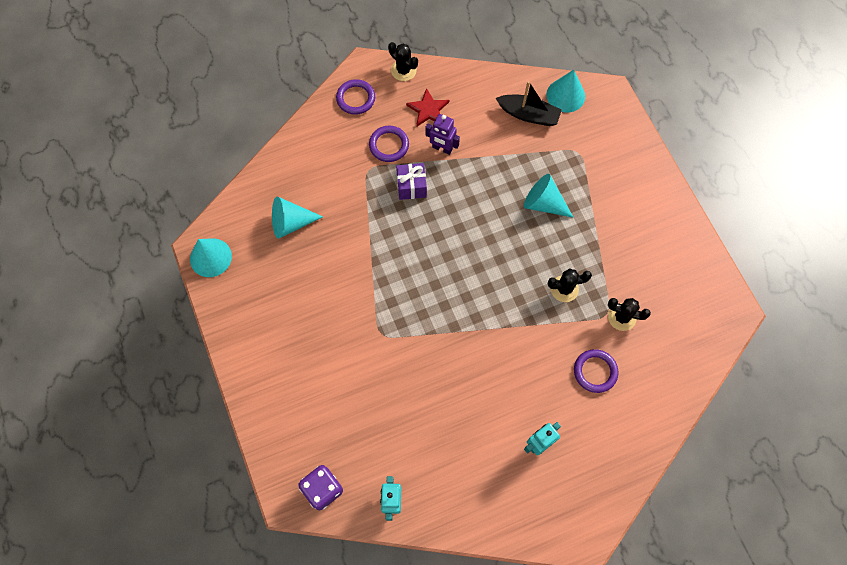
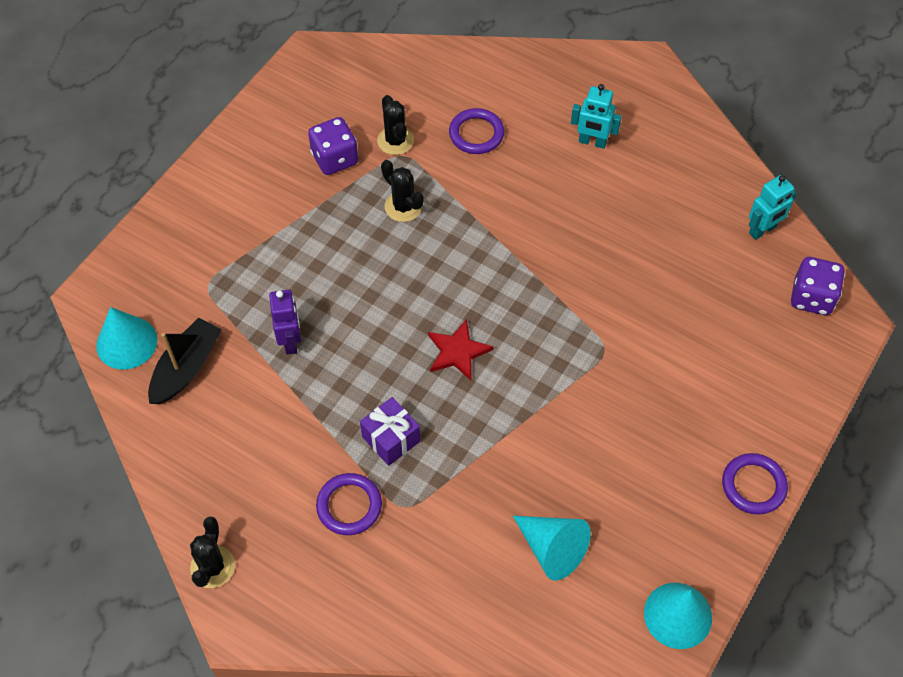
camera: 125 degrees left, 10 degrees down
purple ring [336,79,375,115] -> purple ring moved to [722,453,788,515]
red star [406,88,449,127] -> red star moved to [428,319,494,380]
purple robot [425,114,460,155] -> purple robot moved to [269,290,301,355]
black boat [496,81,562,126] -> black boat turned 45 degrees clockwise [148,318,222,404]
turquoise cone [524,174,574,218] -> none
none -> purple dice [308,117,358,175]

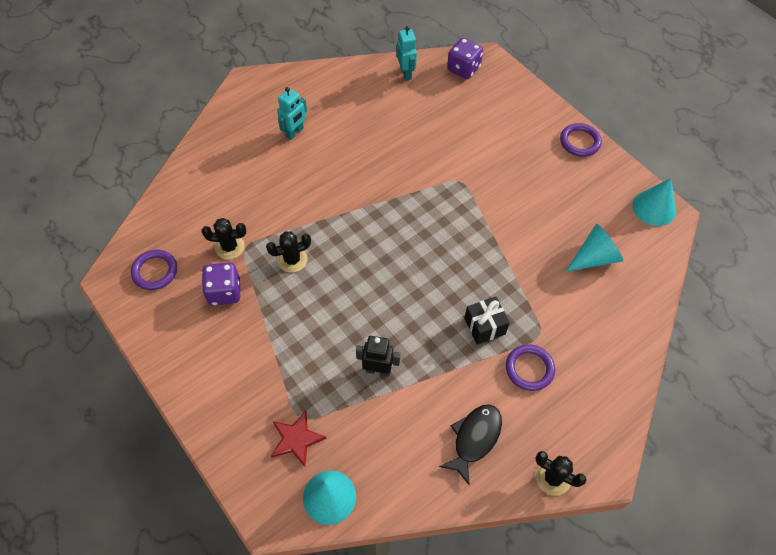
camera: 70 degrees left, 0 degrees up
black boat [148,318,222,404] -> none
purple robot [269,290,301,355] -> black robot [356,336,400,376]
purple gift [360,397,420,466] -> black gift [464,297,510,345]
red star [428,319,494,380] -> red star moved to [271,410,327,467]
purple ring [449,108,504,154] -> purple ring moved to [131,250,177,290]
none -> black fish [439,404,502,485]

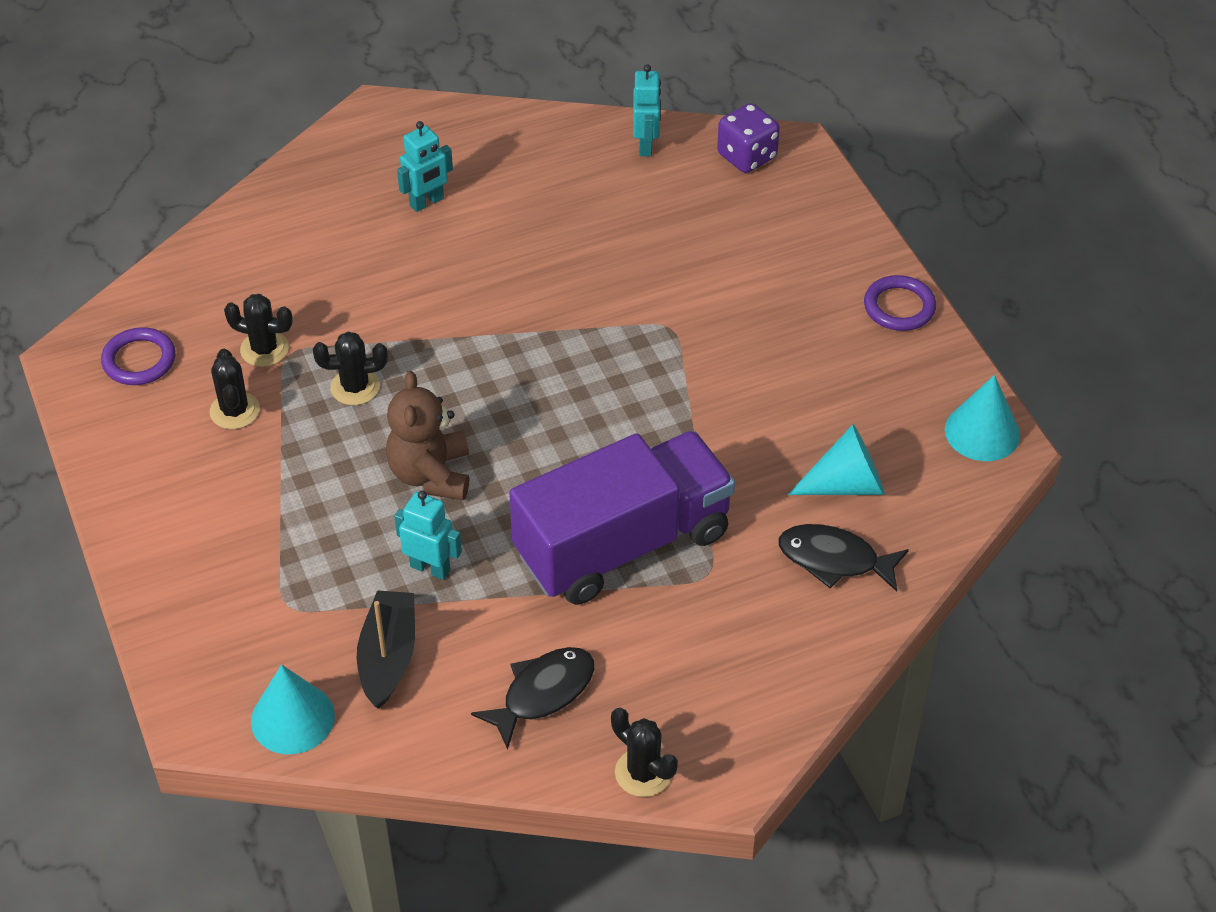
camera: 15 degrees right, 10 degrees down
purple dice [202,262,240,305] -> black cactus [210,349,260,429]
red star [271,410,327,467] -> none
black robot [356,336,400,376] -> turquoise robot [394,491,462,580]
black gift [464,297,510,345] -> purple truck [509,431,735,605]
purple ring [506,344,555,391] -> none
none -> black boat [357,590,415,709]
none -> brown teddy bear [386,371,469,500]
none -> black fish [779,524,909,592]

